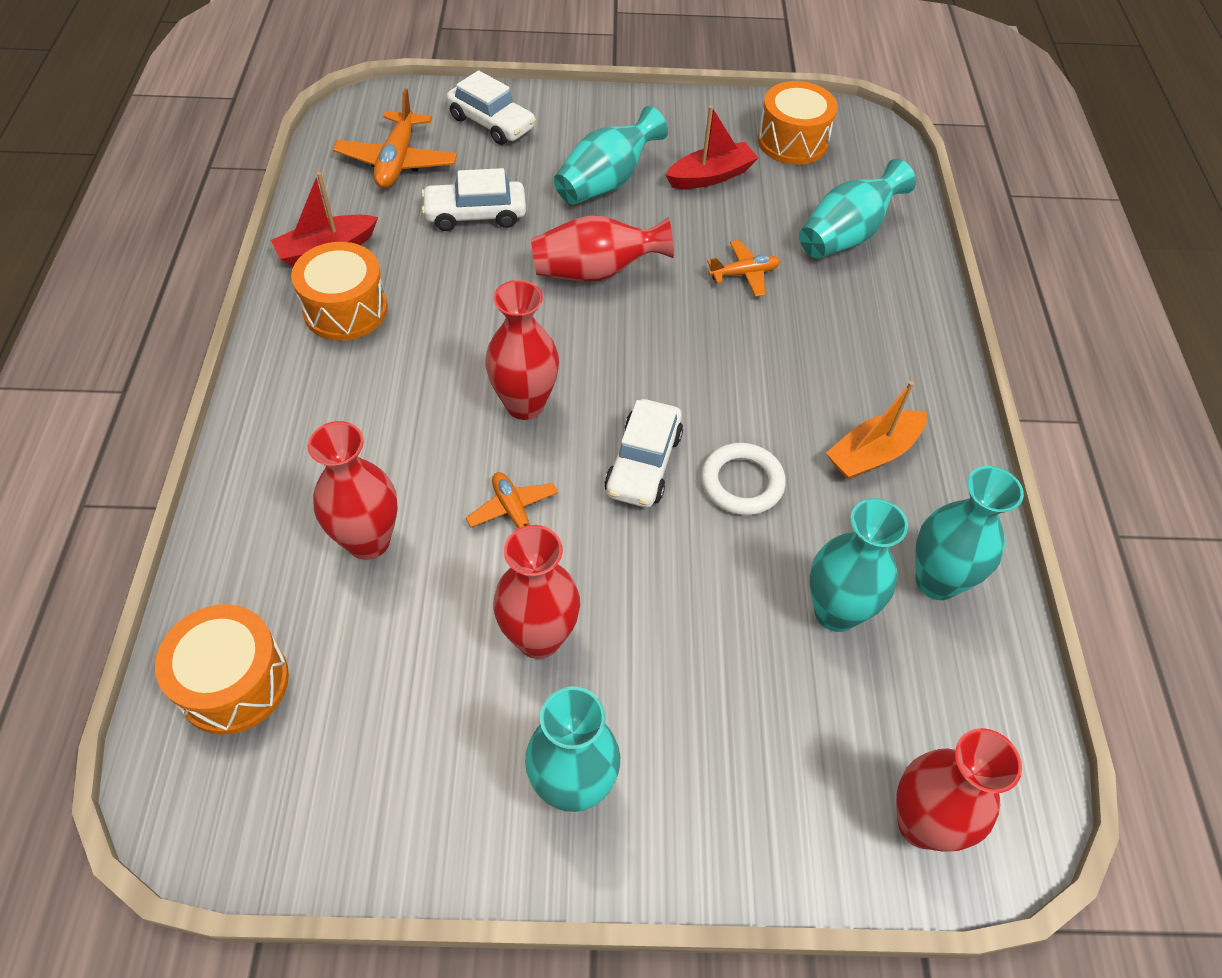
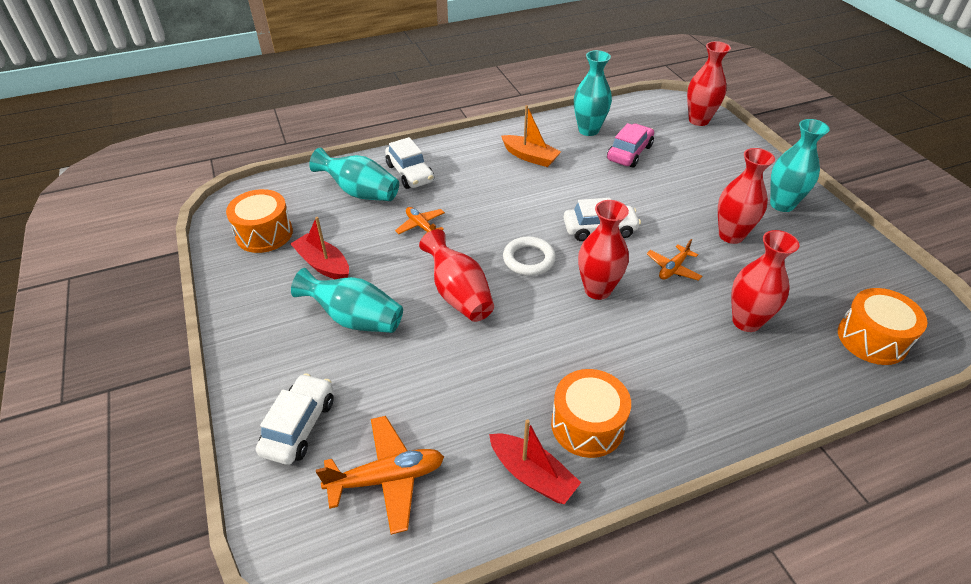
camera: 110 degrees left, 10 degrees down
white car [421,168,526,231] -> white car moved to [385,137,434,189]
white ring [701,442,786,515] -> white ring moved to [503,236,556,276]
turquoise vase [810,498,908,632] -> pink car [607,123,654,168]

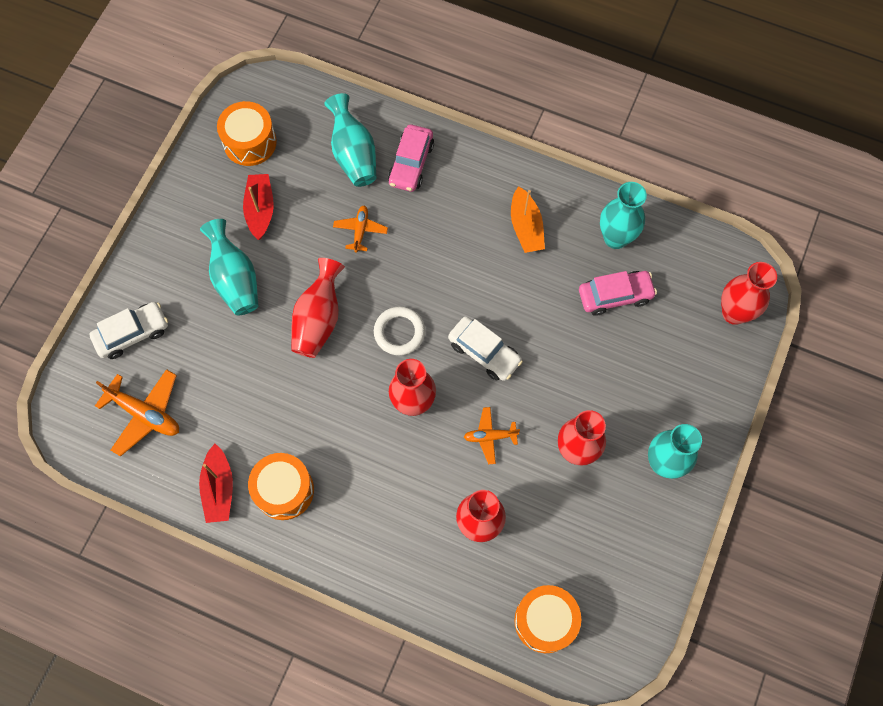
camera: 45 degrees right, 25 degrees up
white car [385,137,434,189] -> pink car [388,125,434,192]

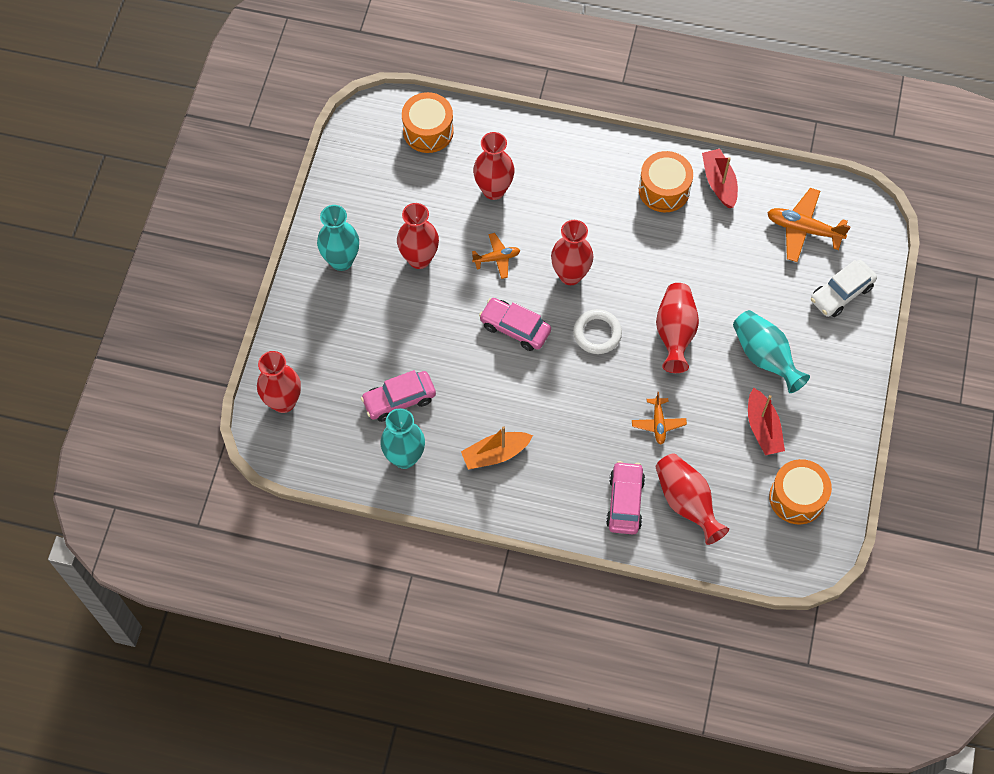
camera: 170 degrees right, 5 degrees down
turquoise vase [324,93,377,187] -> red vase [656,453,729,545]
white car [448,316,523,381] -> pink car [479,298,551,351]
orange boat [511,186,545,253] -> orange boat turned 90 degrees counterclockwise [461,426,533,469]

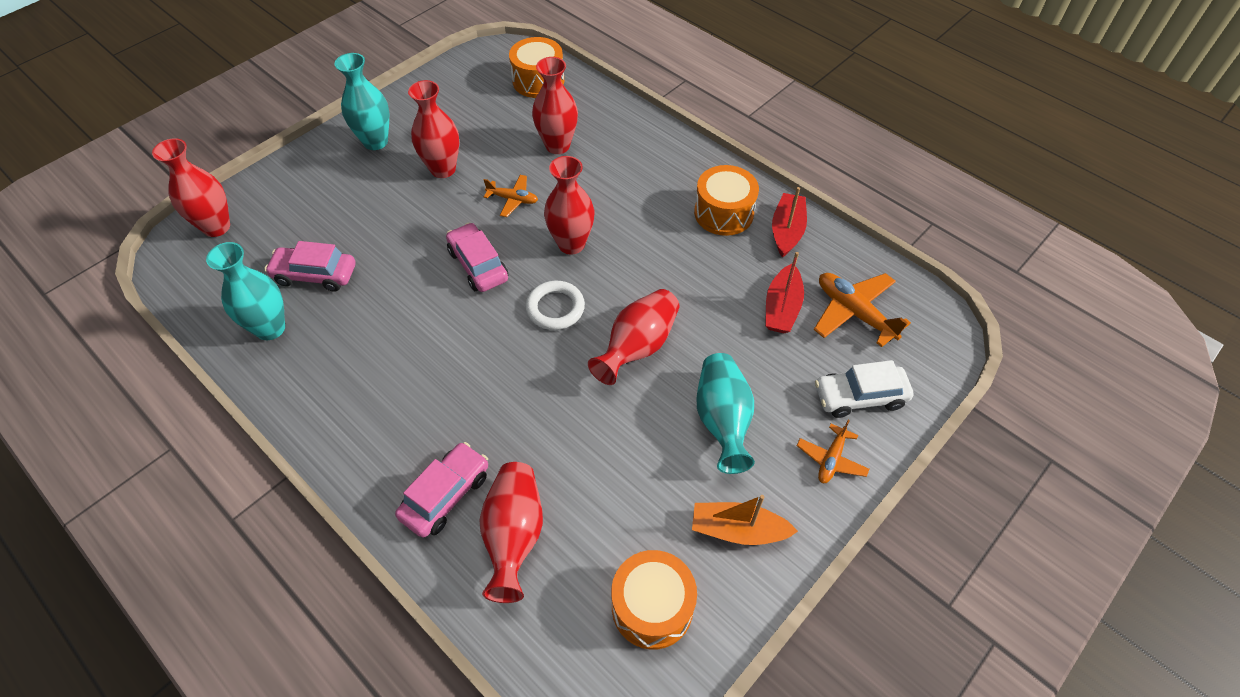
camera: 30 degrees right, 10 degrees down
orange boat [461,426,533,469] -> orange boat moved to [692,495,798,545]
orange plane [632,392,687,444] -> orange plane moved to [797,419,870,483]
red boat [748,387,785,455] -> red boat moved to [765,252,804,333]

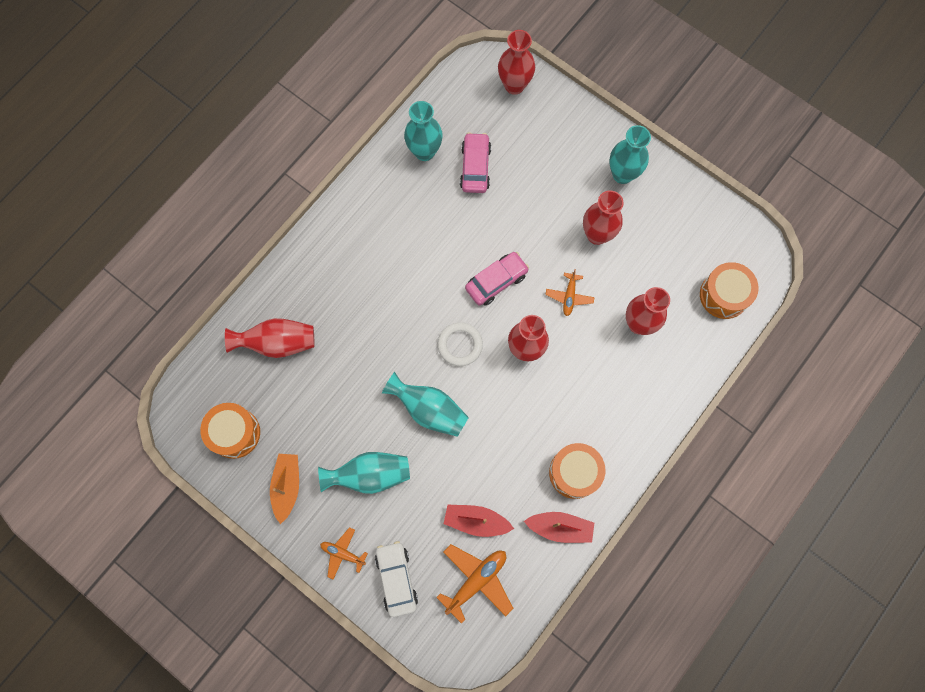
camera: 85 degrees right, 20 degrees up
pink car [395,442,488,538] -> none
red vase [588,289,680,385] -> turquoise vase [382,372,469,437]

